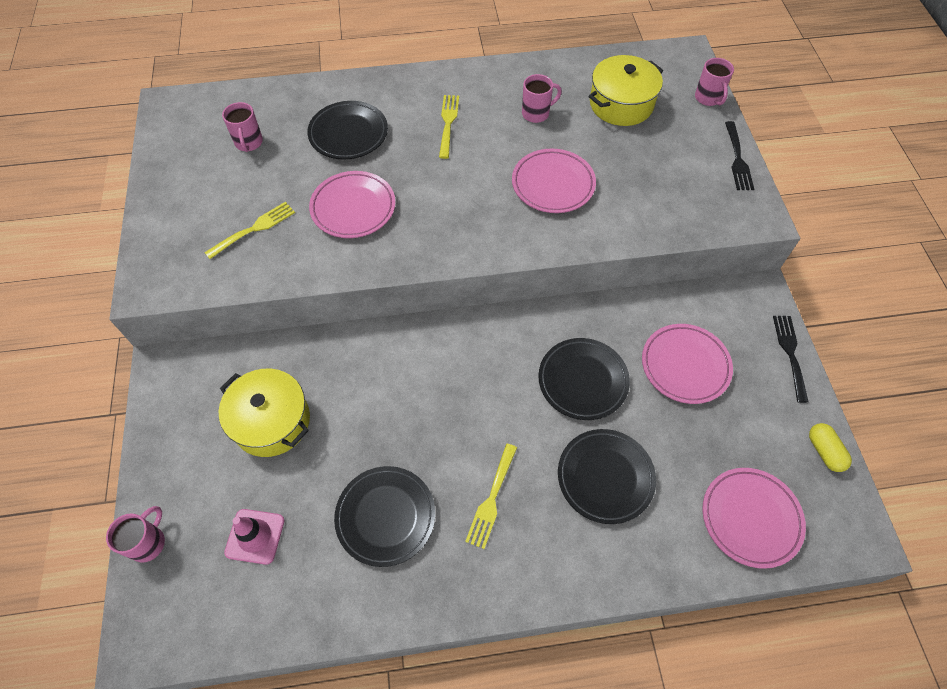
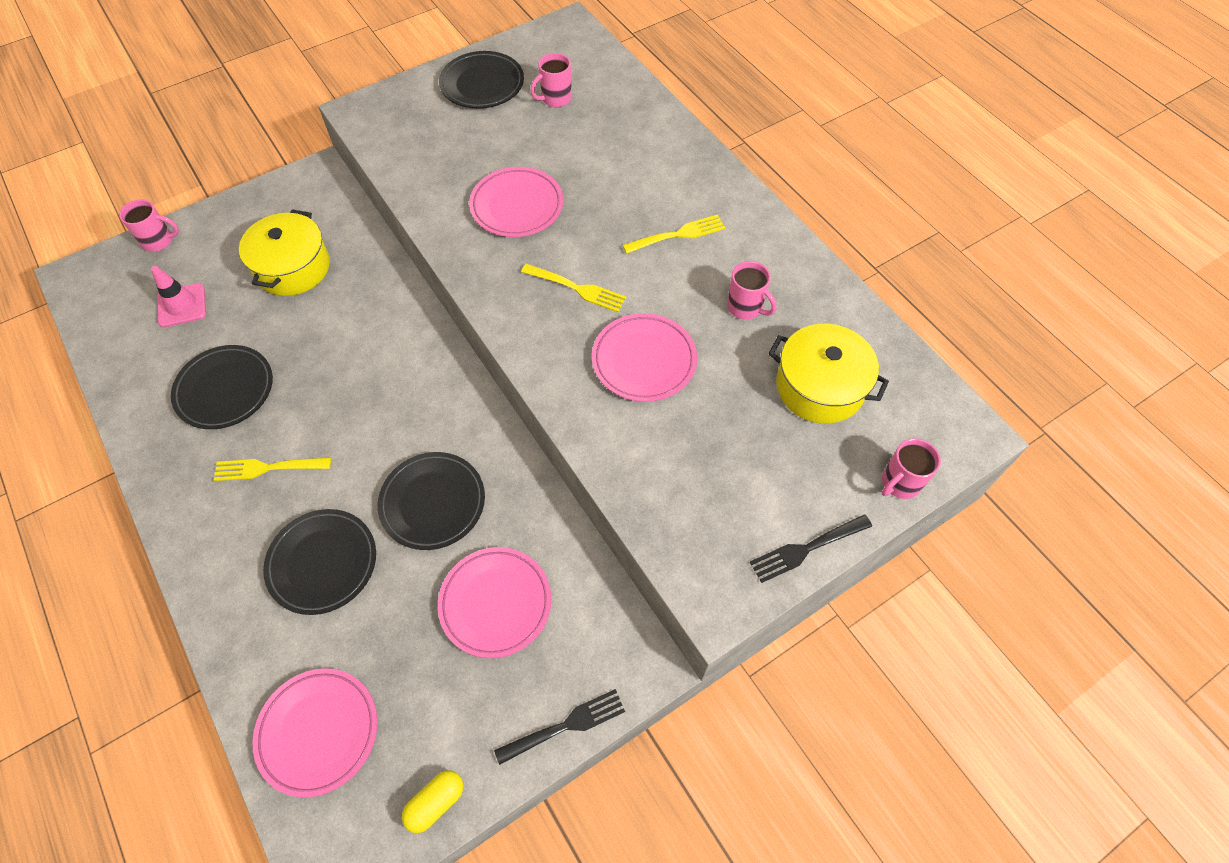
camera: 65 degrees right, 0 degrees up
yellow fork [204,202,295,259] -> yellow fork moved to [521,264,626,312]
black plate [307,101,388,159] -> black plate moved to [439,51,524,109]

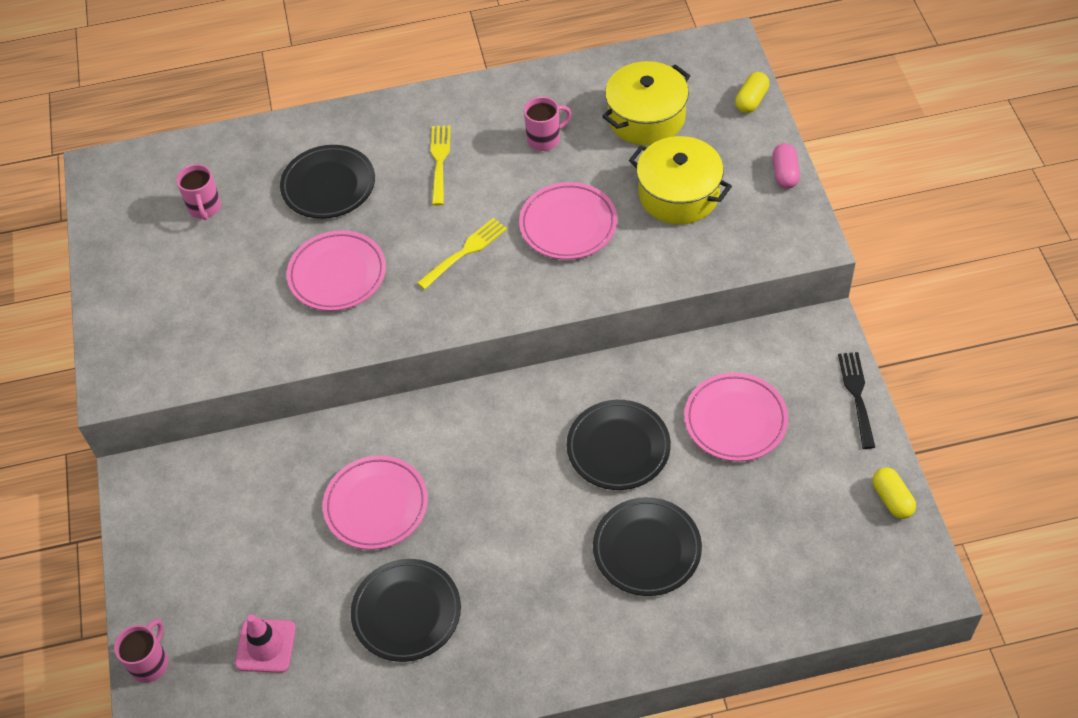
camera: 65 degrees left, 5 degrees down
yellow fork [214,457,331,481] -> none
yellow pot [239,209,330,296] -> yellow pot moved to [629,136,732,224]
pink plate [253,668,377,798] -> pink plate moved to [323,455,428,550]
black plate [439,51,524,109] -> black plate moved to [280,145,375,219]
black fork [750,514,872,583] -> pink capsule [773,143,800,189]
pink mug [882,438,941,499] -> yellow capsule [735,72,770,113]

